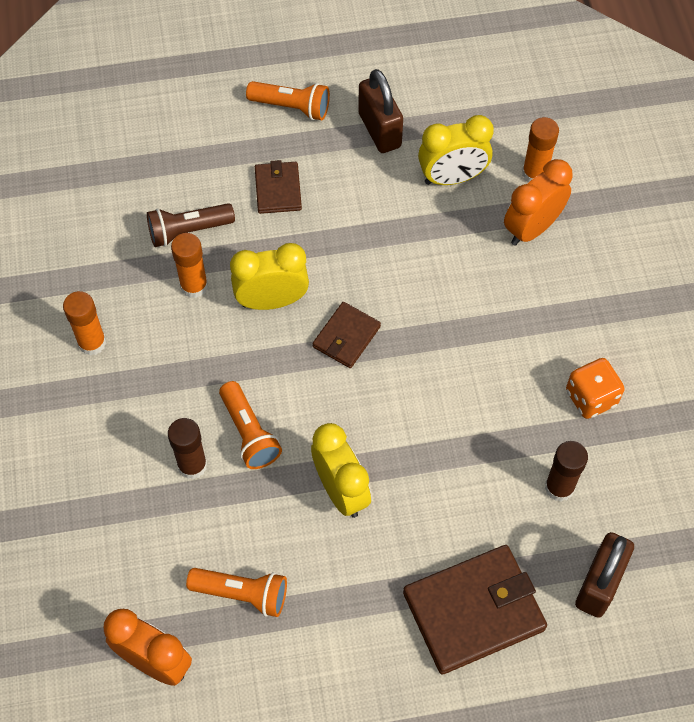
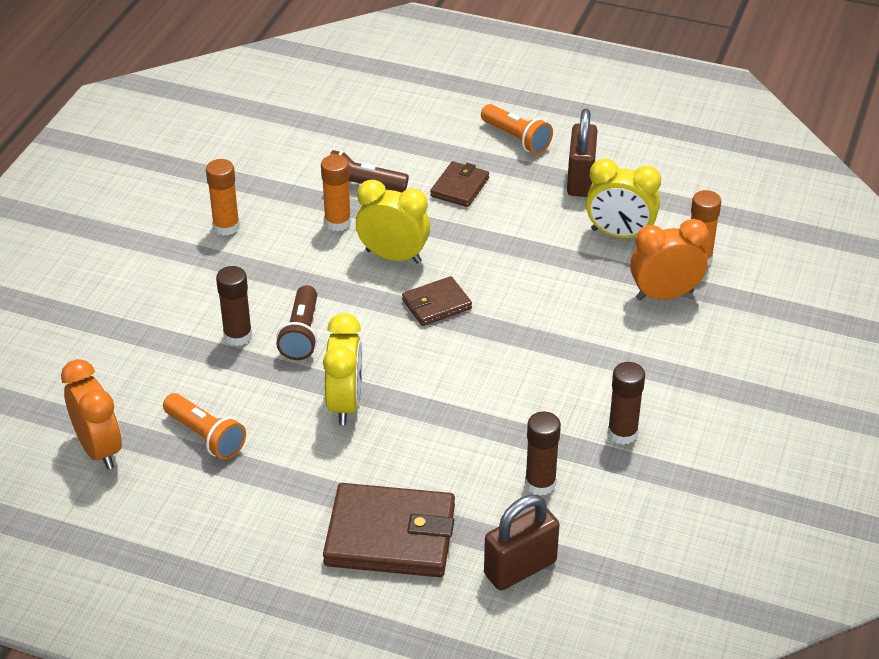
camera: 30 degrees right, 20 degrees down
orange flashlight [219,381,282,469] -> brown flashlight [276,285,317,360]
orange dice [566,358,624,419] -> brown glue stick [608,362,645,445]

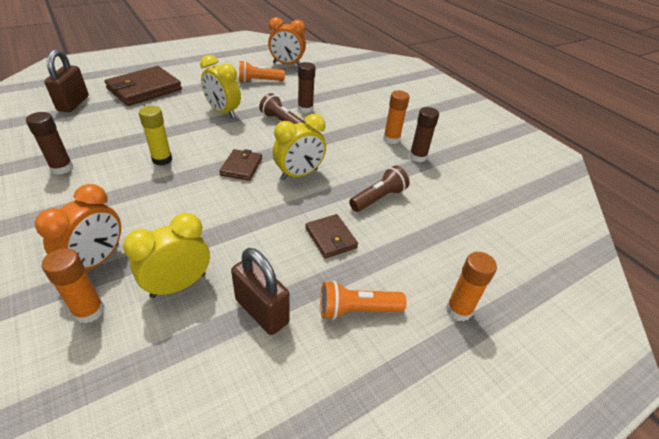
camera: 125 degrees right, 0 degrees up
orange glue stick [321,155,351,231] -> orange glue stick moved to [446,252,497,321]
brown glue stick [525,411,561,496] -> brown glue stick moved to [409,107,439,162]
none -> yellow glue stick [139,106,172,166]

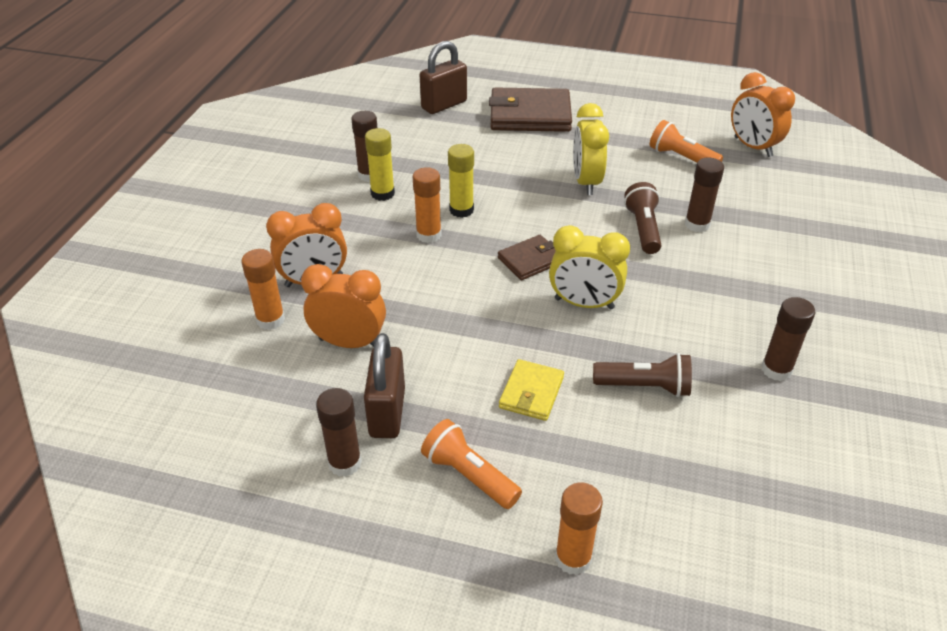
camera: 50 degrees right, 0 degrees up
yellow clock [123,213,210,298] -> orange clock [301,264,386,348]
brown wallet [305,214,358,259] -> yellow wallet [499,359,564,421]
orange glue stick [383,91,410,144] -> orange glue stick moved to [413,167,442,243]
none -> brown glue stick [316,388,362,477]
none -> yellow glue stick [365,128,395,201]

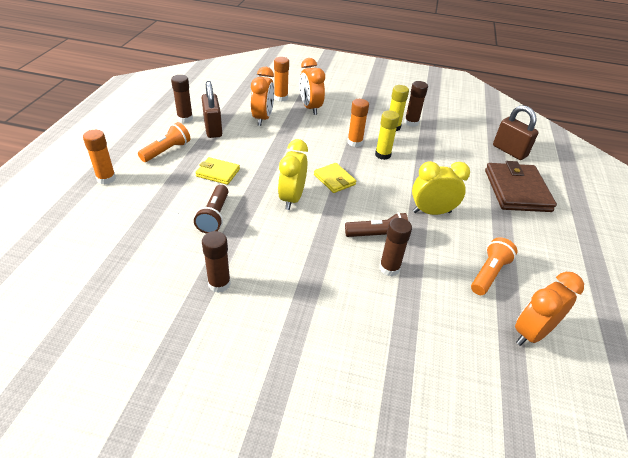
camera: 85 degrees right, 0 degrees up
brown padlock [364,333,405,438] -> brown padlock turned 75 degrees clockwise [202,81,222,138]
brown wallet [498,235,556,280] -> yellow wallet [314,163,356,193]

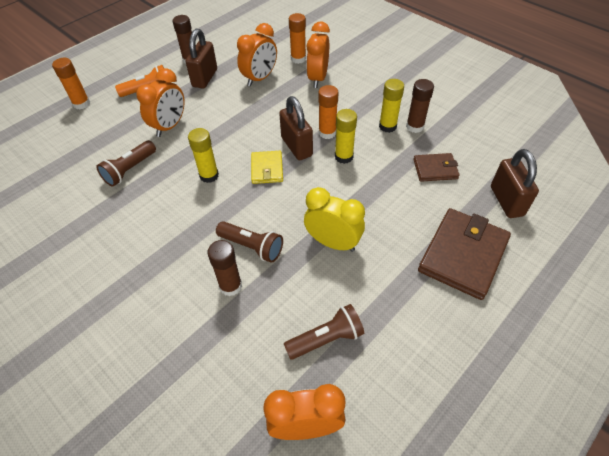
camera: 35 degrees right, 10 degrees up
yellow wallet [195,157,240,185] -> orange clock [136,68,185,137]
brown glue stick [202,231,231,293] -> none
yellow clock [278,139,308,210] -> yellow glue stick [188,128,219,183]
orange flashlight [471,237,518,295] -> brown flashlight [284,304,364,360]
none -> brown padlock [279,96,313,160]
none -> brown wallet [413,153,460,182]

